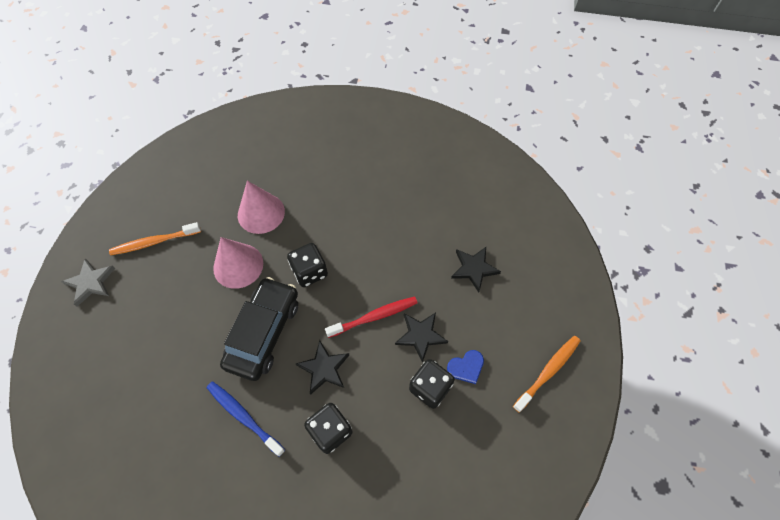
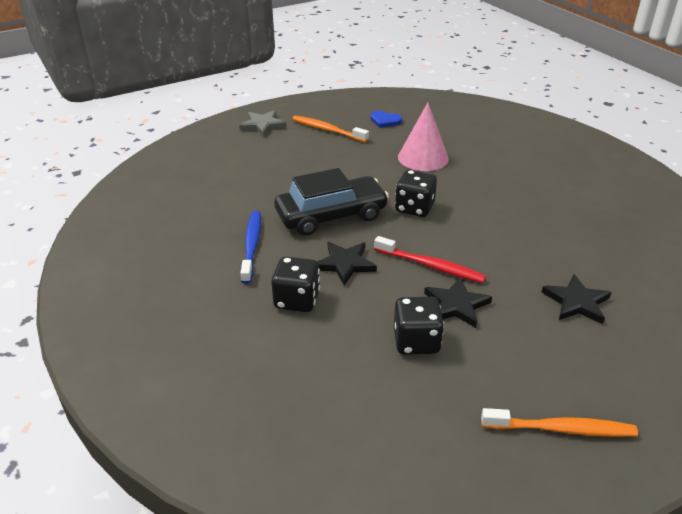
camera: 50 degrees right, 25 degrees down
pink cone [213,237,263,289] -> none
blue heart [447,350,484,384] -> blue heart moved to [371,111,402,128]

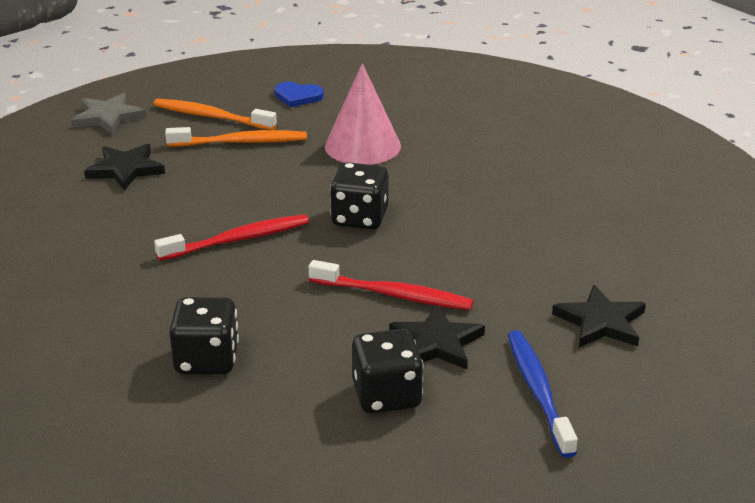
camera: 10 degrees left, 5 degrees down
blue toothbrush [240,211,261,284] -> blue toothbrush moved to [508,330,578,458]
black car [275,168,389,236] -> red toothbrush [154,214,309,261]
black star [317,242,377,285] -> black star moved to [84,144,165,191]
orange toothbrush [481,408,638,437] -> orange toothbrush moved to [165,127,307,147]

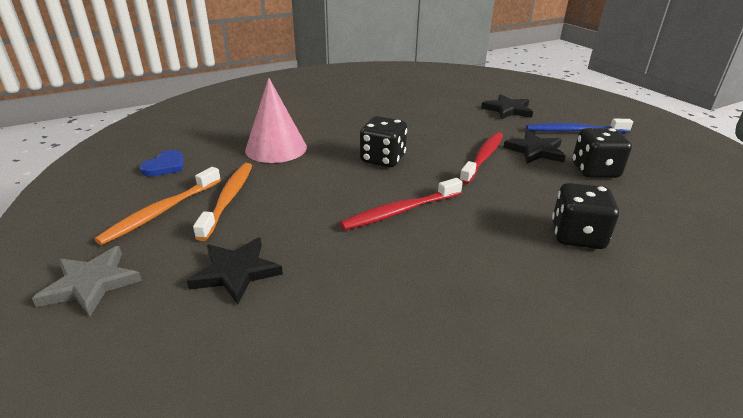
camera: 80 degrees left, 0 degrees up
red toothbrush [154,214,309,261] -> red toothbrush turned 105 degrees counterclockwise [340,178,463,230]

